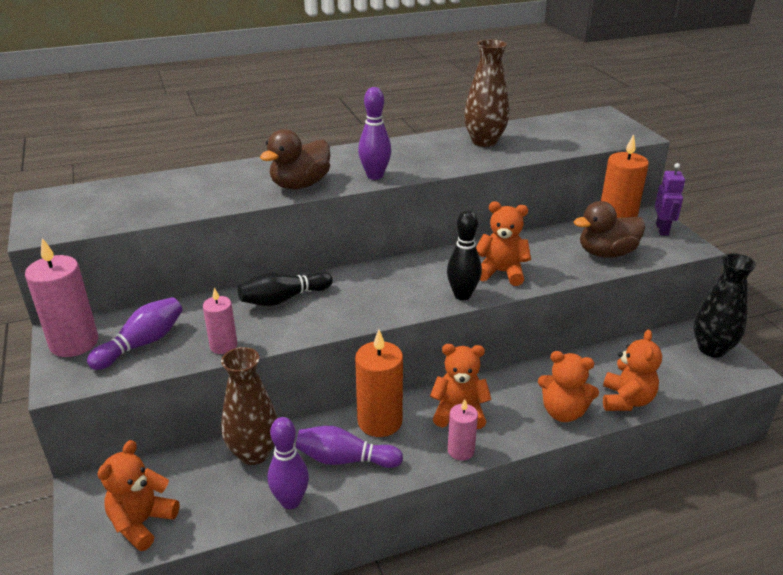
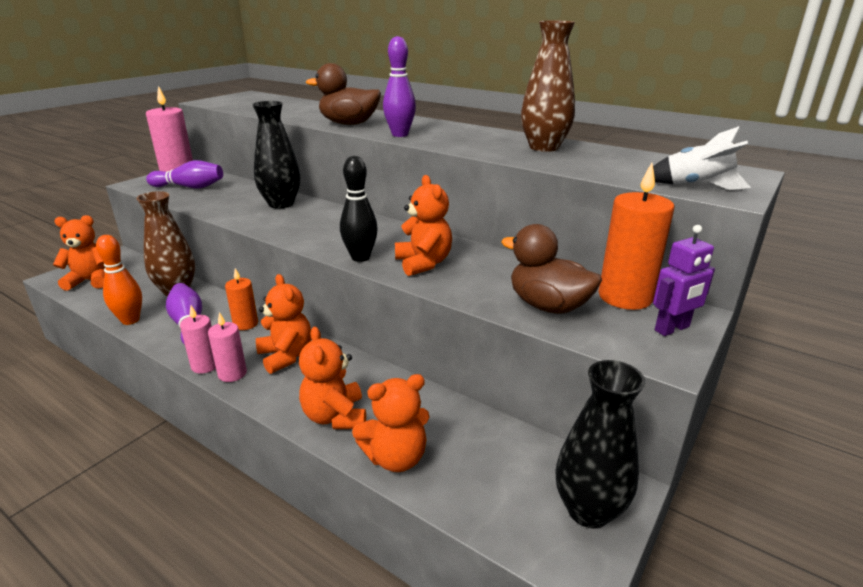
camera: 55 degrees right, 5 degrees down
pink candle [203,288,237,354] -> pink candle moved to [180,306,216,374]
black bowling pin [238,271,333,306] -> black vase [252,101,300,209]
purple bowling pin [268,417,309,509] -> orange bowling pin [96,235,142,325]
orange candle [355,330,403,437] -> orange candle [225,268,258,330], size x0.58
none -> white rocket [653,126,751,190]

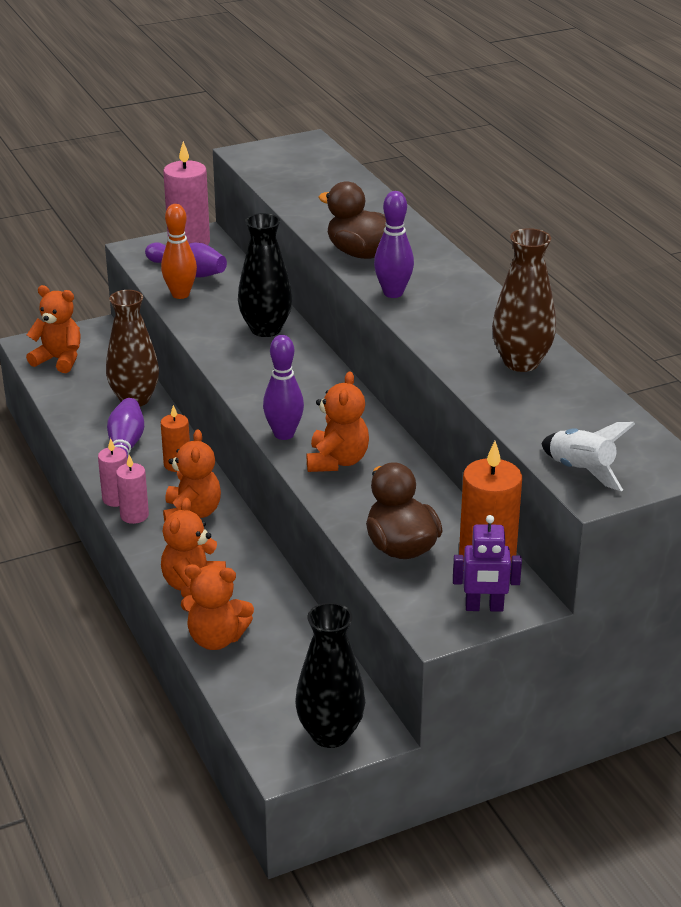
camera: 30 degrees right, 5 degrees up
orange bowling pin [96,235,142,325] -> orange bowling pin moved to [161,204,197,299]
black bowling pin [340,156,378,262] -> purple bowling pin [263,335,304,440]

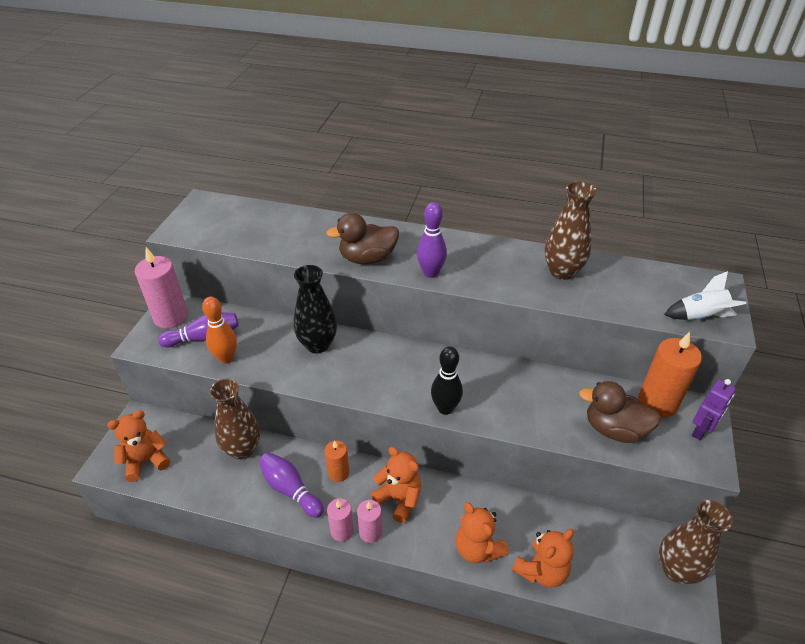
camera: 50 degrees left, 10 degrees up
purple bowling pin [263,335,304,440] -> black bowling pin [431,346,463,415]
black vase [295,602,365,748] -> brown vase [659,500,733,584]
orange teddy bear [307,371,369,472] -> none

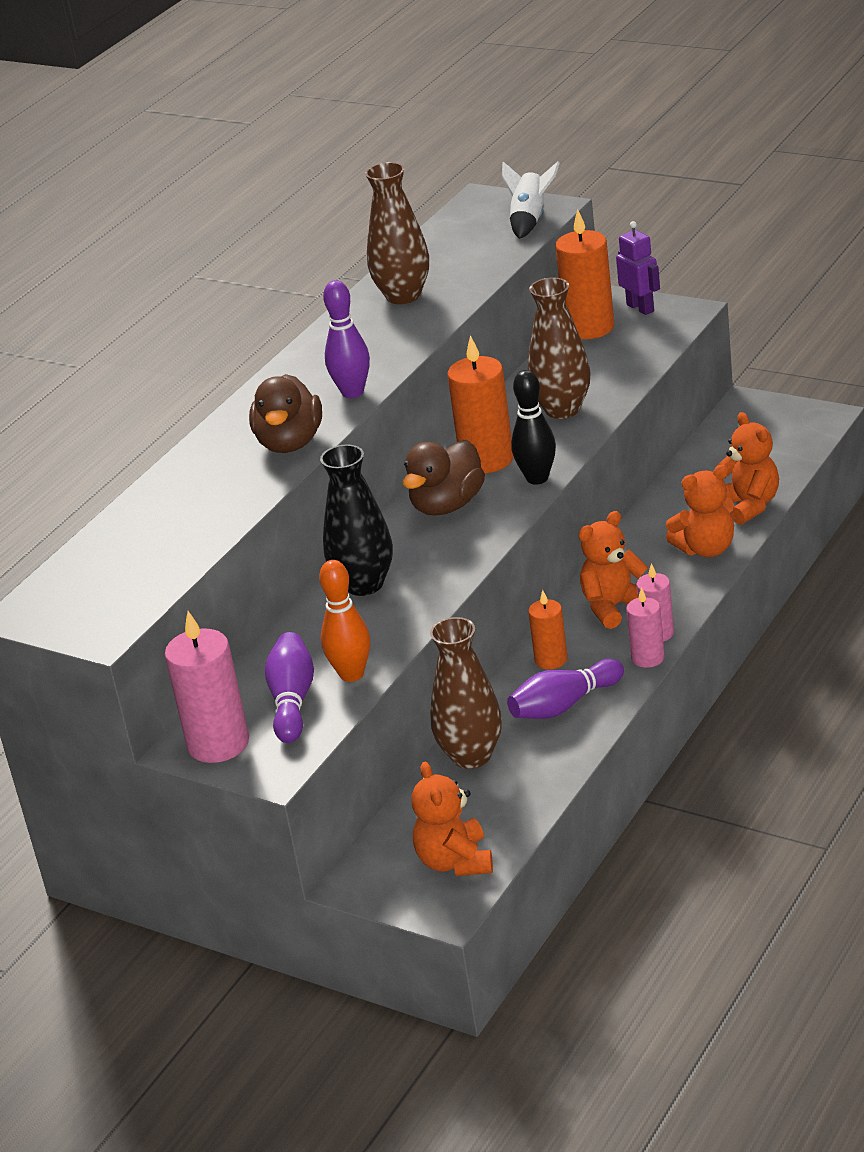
camera: 70 degrees left, 10 degrees down
brown duck [579,381,661,443] -> brown duck moved to [403,440,485,516]
brown vase [659,500,733,584] -> brown vase moved to [528,278,591,419]
none -> orange candle [447,335,514,473]

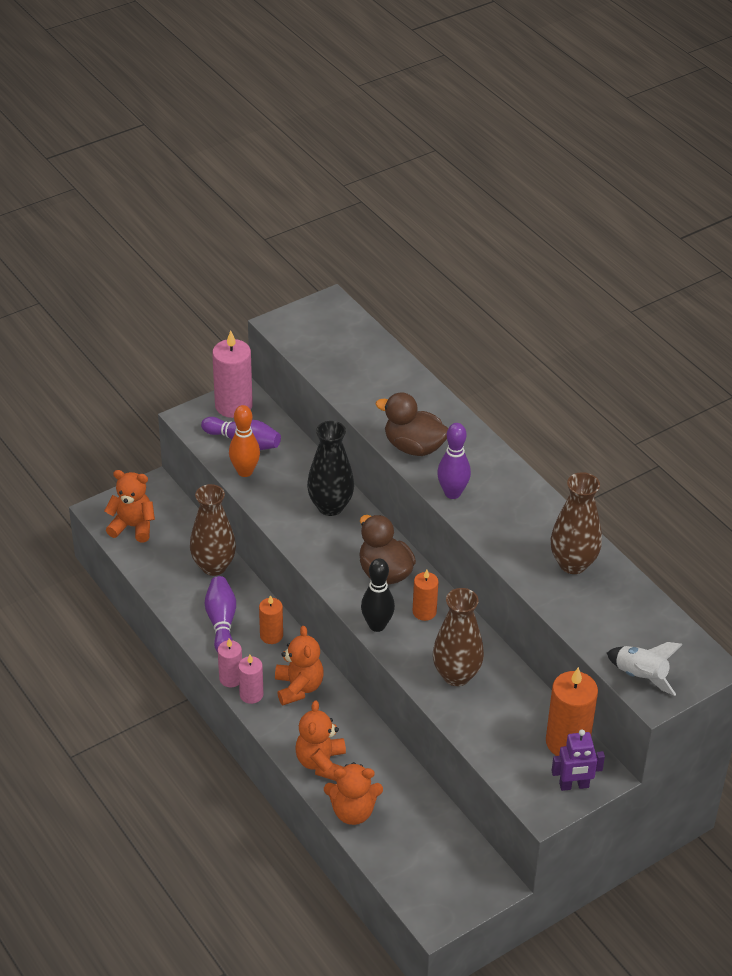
camera: 110 degrees right, 10 degrees up
orange candle [447,335,514,473] -> orange candle [413,570,438,621], size x0.58

